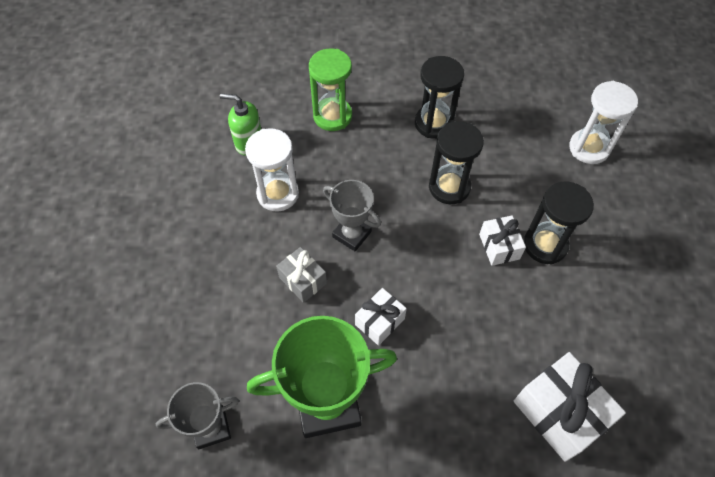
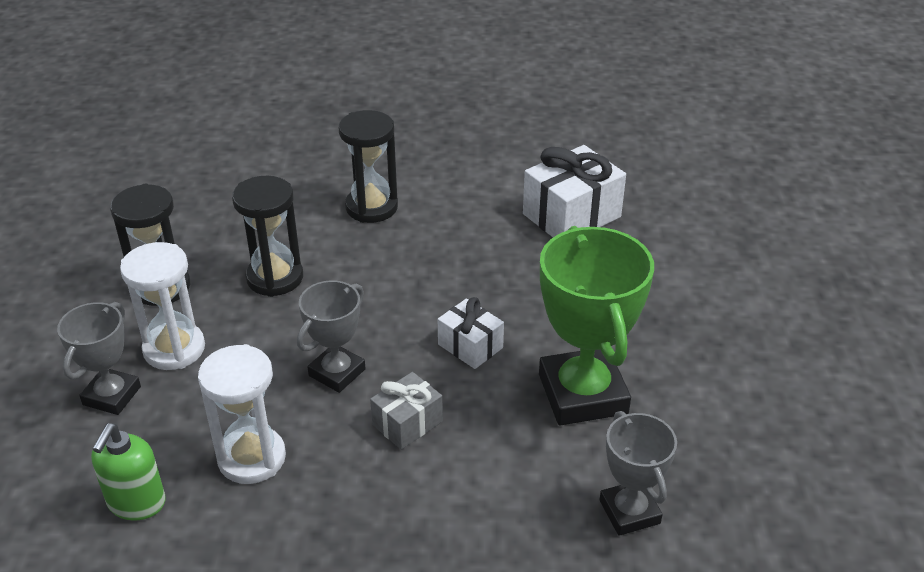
camera: 90 degrees left, 20 degrees down
green hourglass [309,49,352,131] -> grey trophy [57,302,141,415]
white gift [479,215,526,266] -> none
white hourglass [569,81,638,164] -> white hourglass moved to [120,242,205,370]

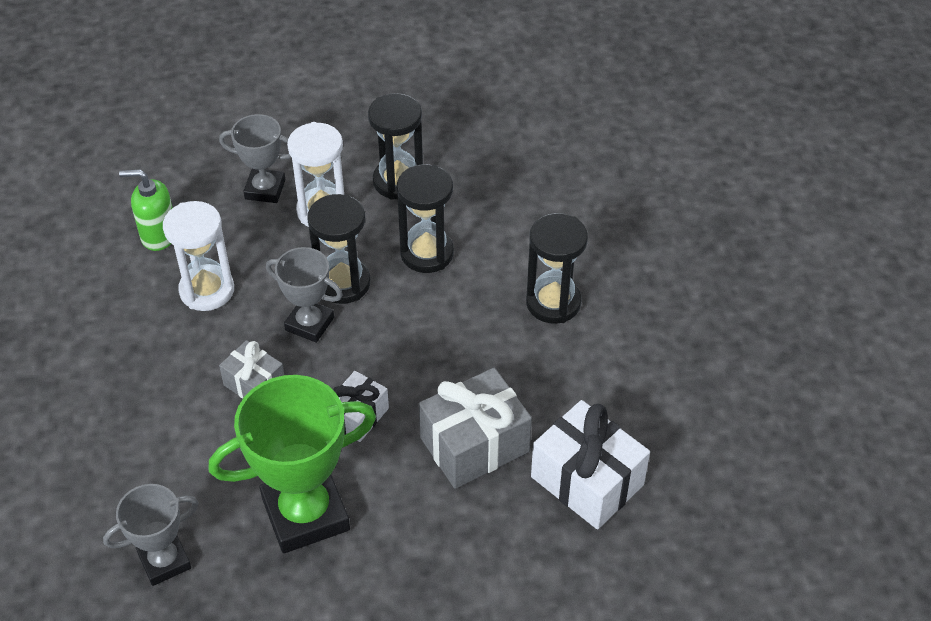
camera: 80 degrees right, 10 degrees up
none -> black hourglass [307,194,371,304]
none -> grey gift [419,368,532,489]

